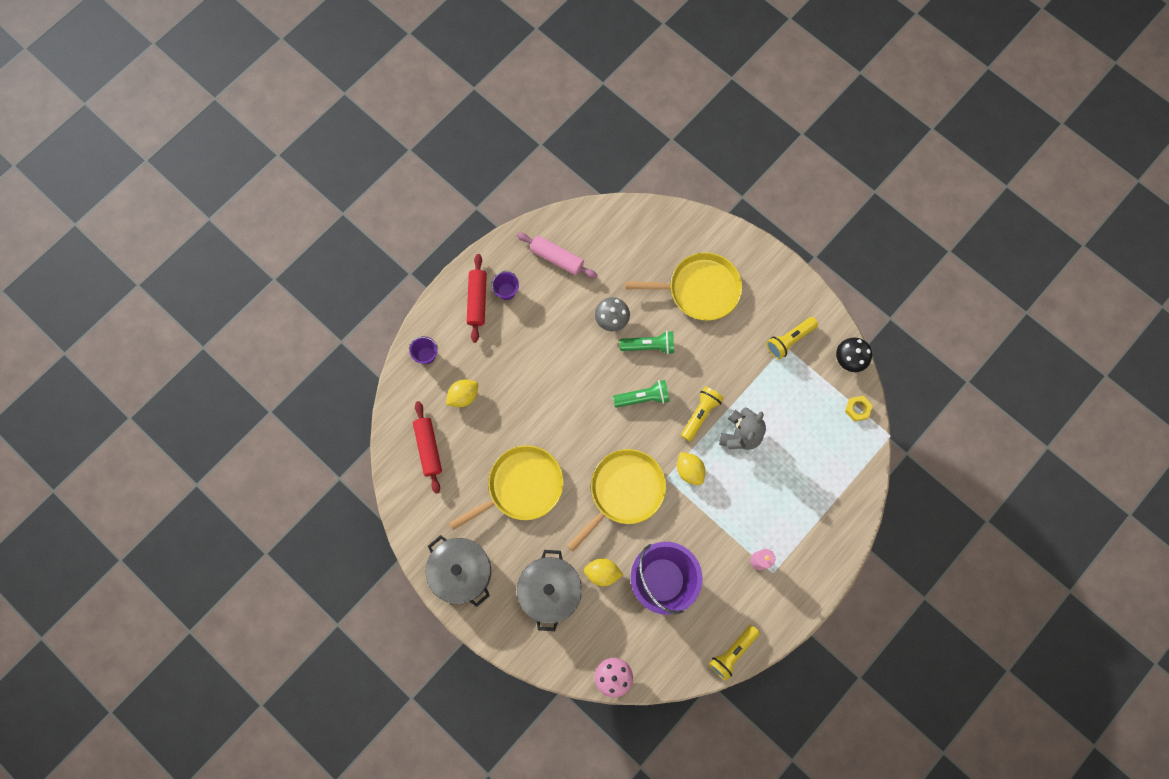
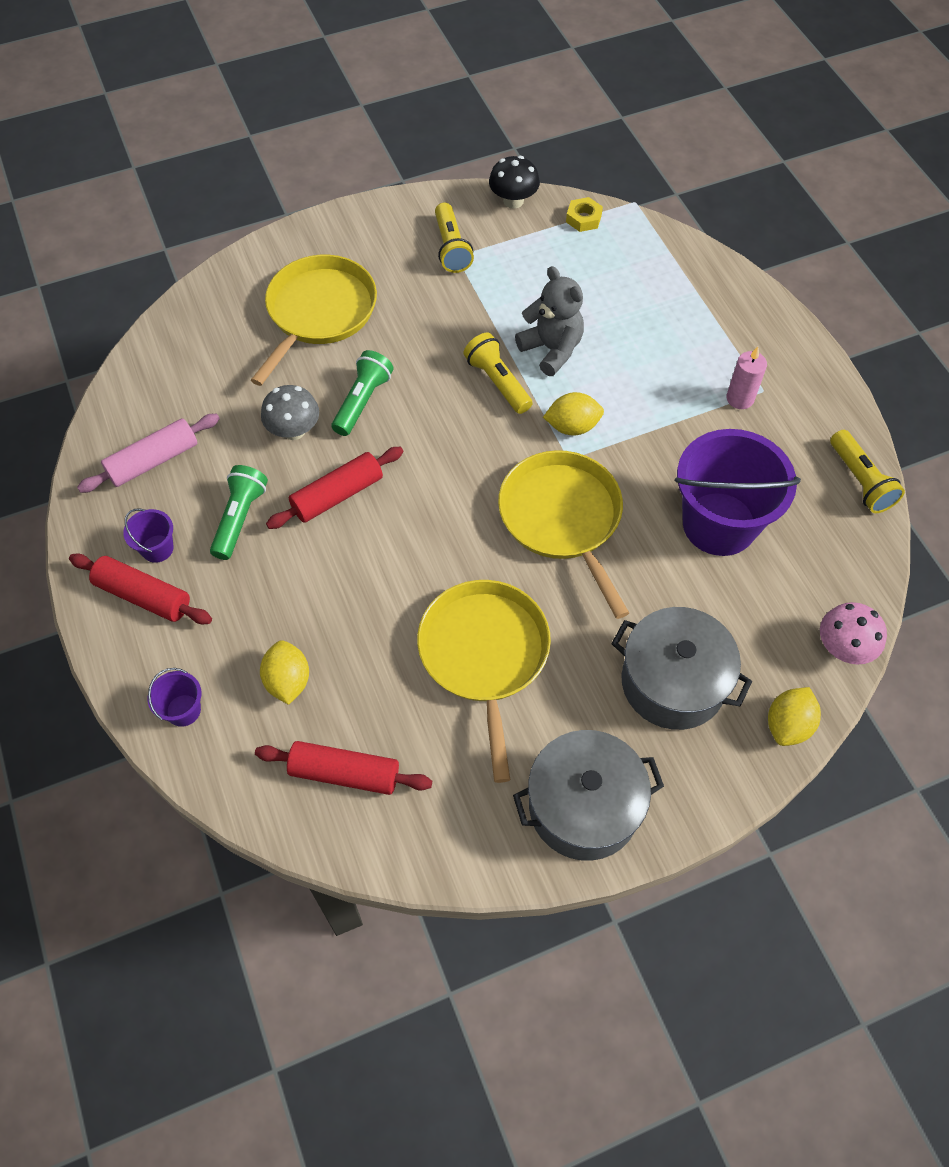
camera: 65 degrees left, 15 degrees down
yellow lemon [584,558,623,586] -> yellow lemon moved to [768,687,821,746]
green flashlight [613,380,670,408] -> green flashlight moved to [210,465,268,560]
none -> red rolling pin [266,447,404,529]

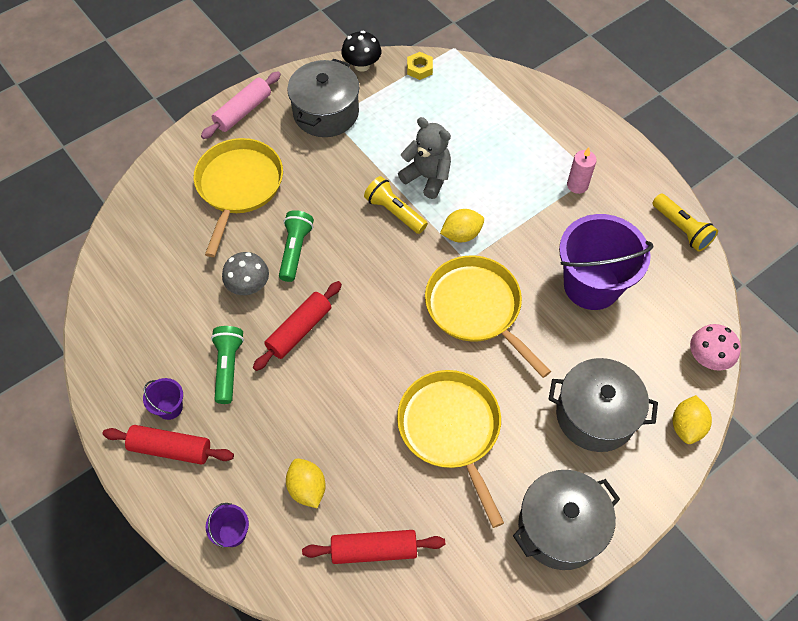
camera: 15 degrees left, 0 degrees up
pink rolling pin [77,414,220,493] -> pink rolling pin moved to [201,71,281,139]
yellow flashlight [435,203,474,273] -> grey pot [287,59,360,137]

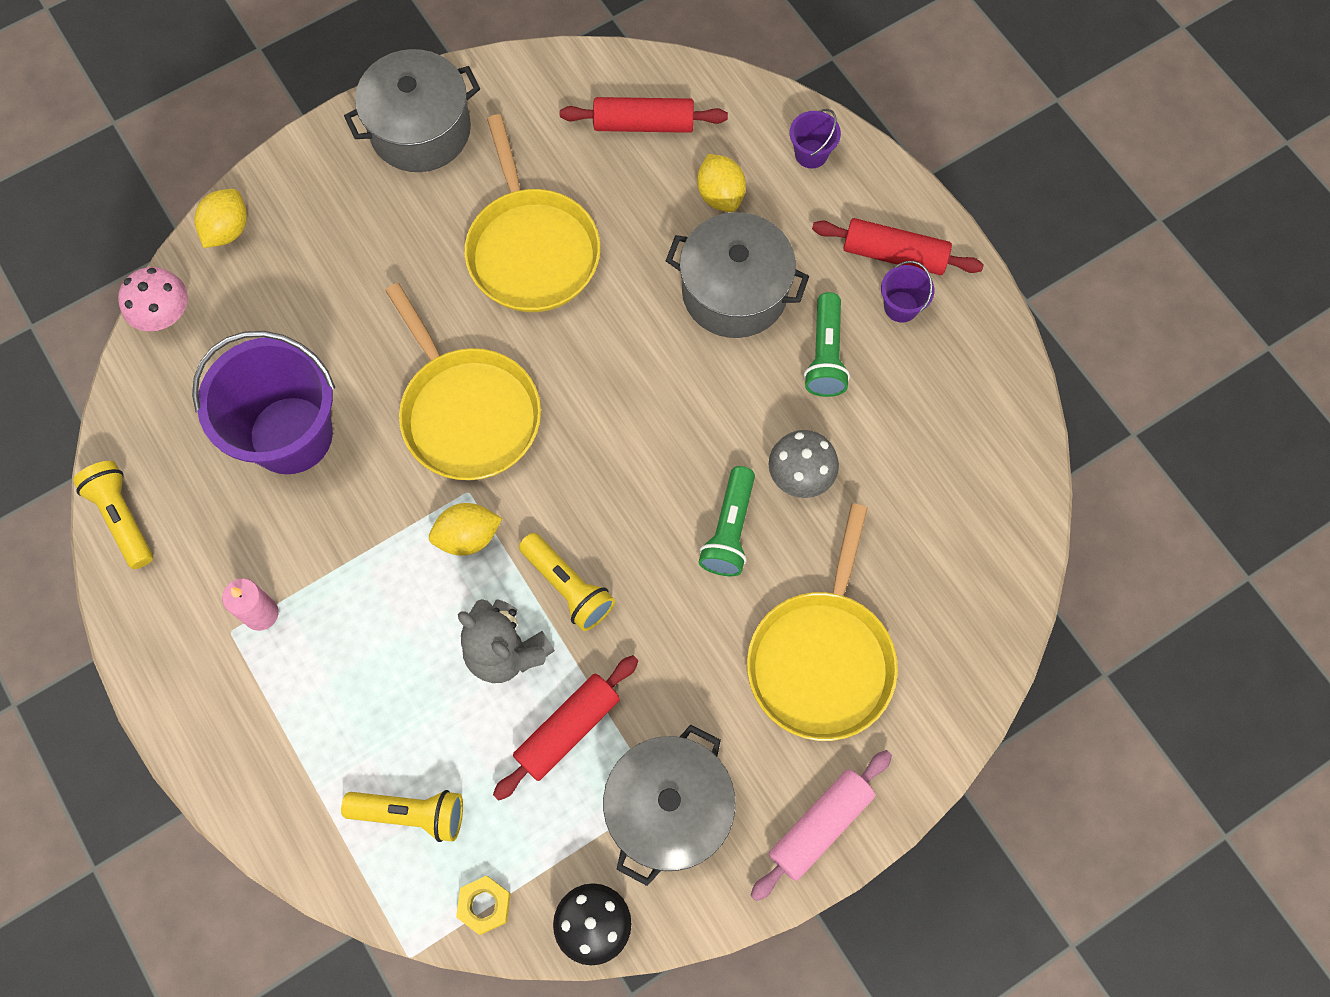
camera: 175 degrees left, 10 degrees up
red rolling pin [253,281,342,371] -> red rolling pin moved to [493,655,638,801]
grey pot [548,358,658,452] -> grey pot moved to [666,212,809,338]
none -> yellow flashlight [341,790,463,842]

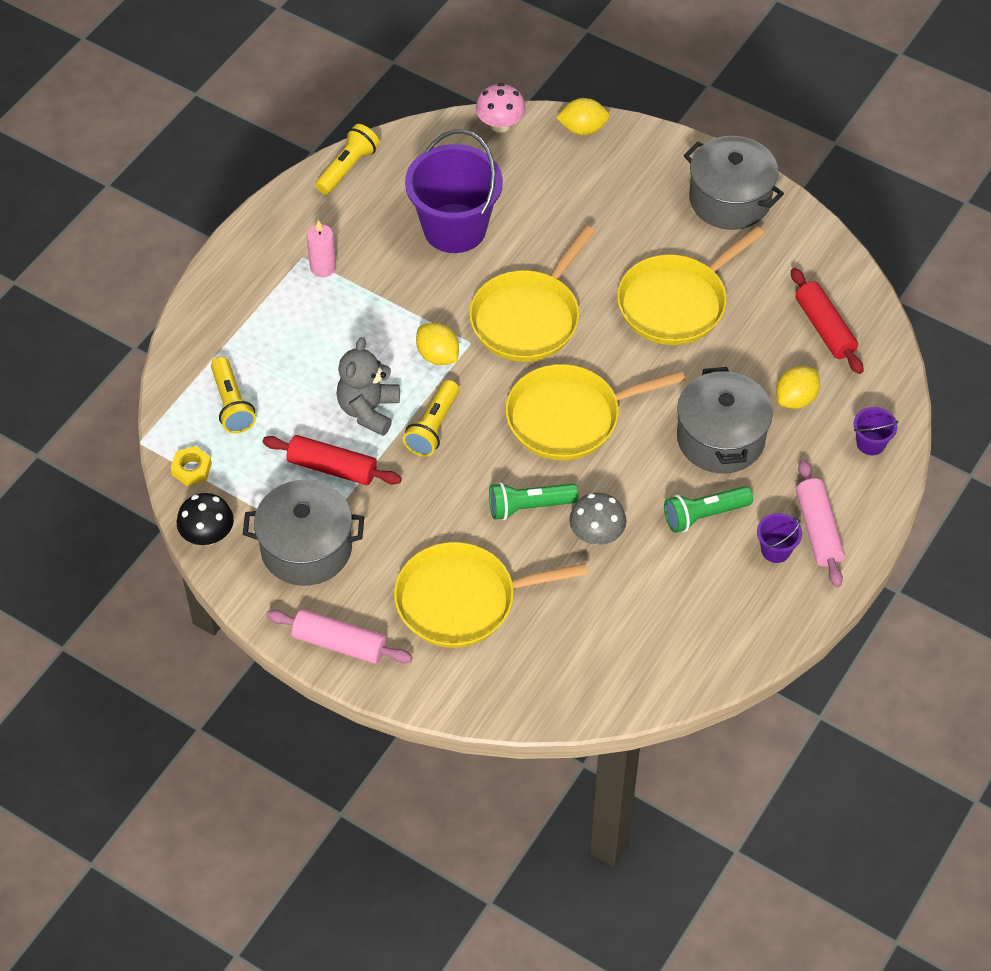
camera: 65 degrees right, 15 degrees down
red rolling pin [812,218,984,275] -> pink rolling pin [796,459,845,587]
none -> yellow pan [506,364,686,460]

